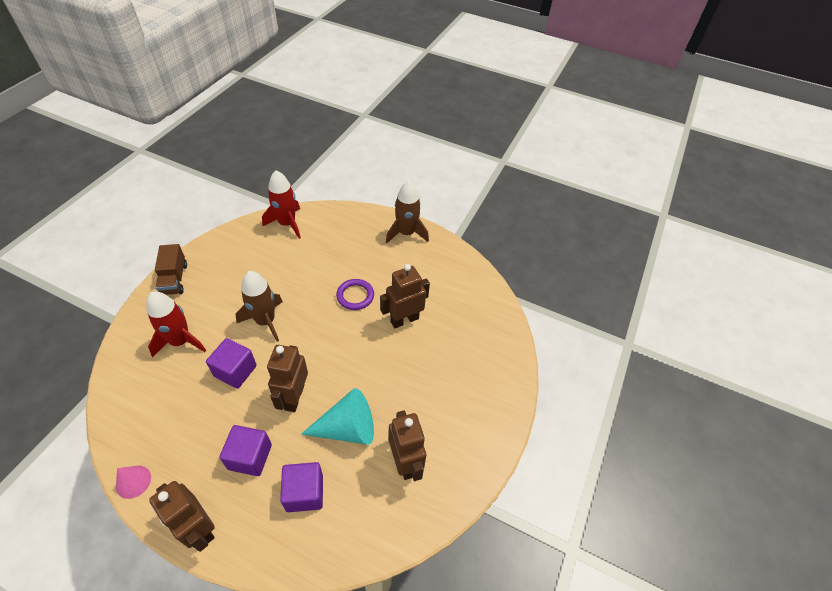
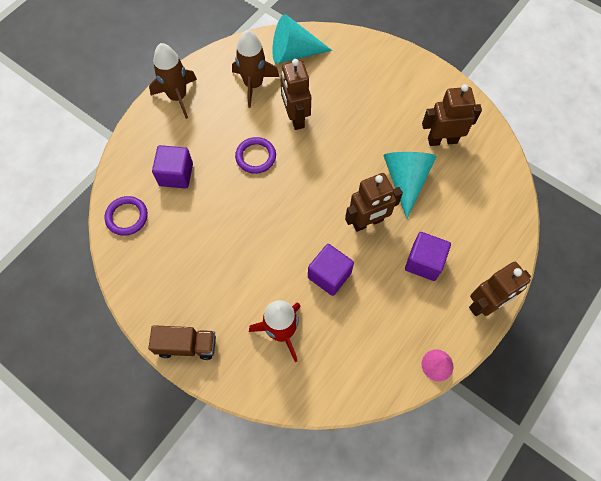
camera: 75 degrees left, 15 degrees up
brown rocket [236,271,283,342] -> brown rocket moved to [232,30,279,108]
red rocket [262,170,301,239] -> purple ring [104,196,148,236]
brown robot [267,345,308,412] -> brown robot turned 45 degrees counterclockwise [345,173,403,232]
purple cube [280,462,323,512] -> purple cube moved to [152,145,193,189]
none -> turquoise cone [272,14,332,64]

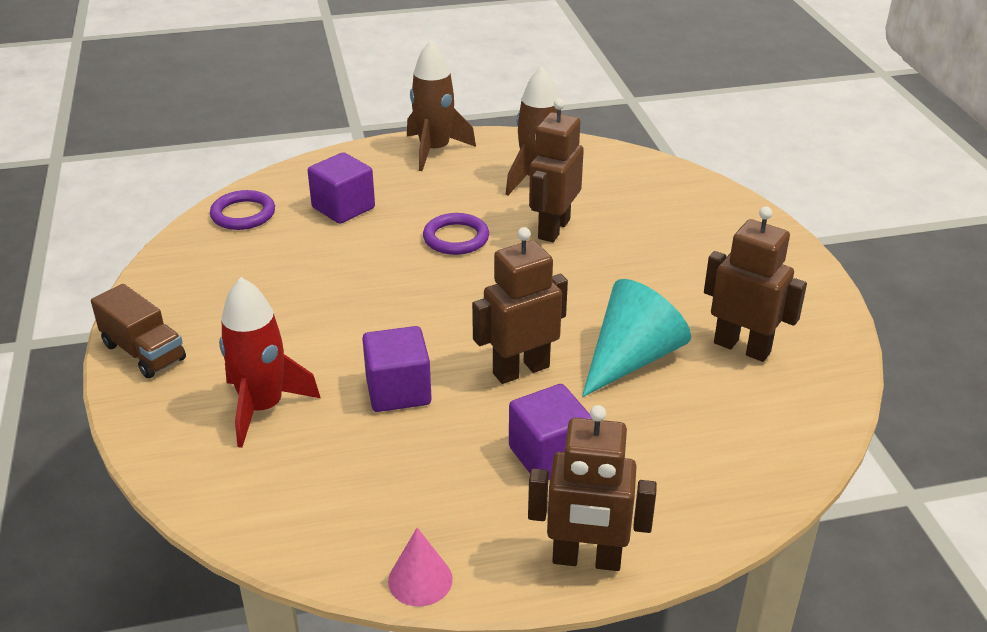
camera: 40 degrees right, 30 degrees down
turquoise cone [272,14,332,64] -> none
brown robot [345,173,403,232] -> brown robot turned 135 degrees clockwise [472,227,568,384]

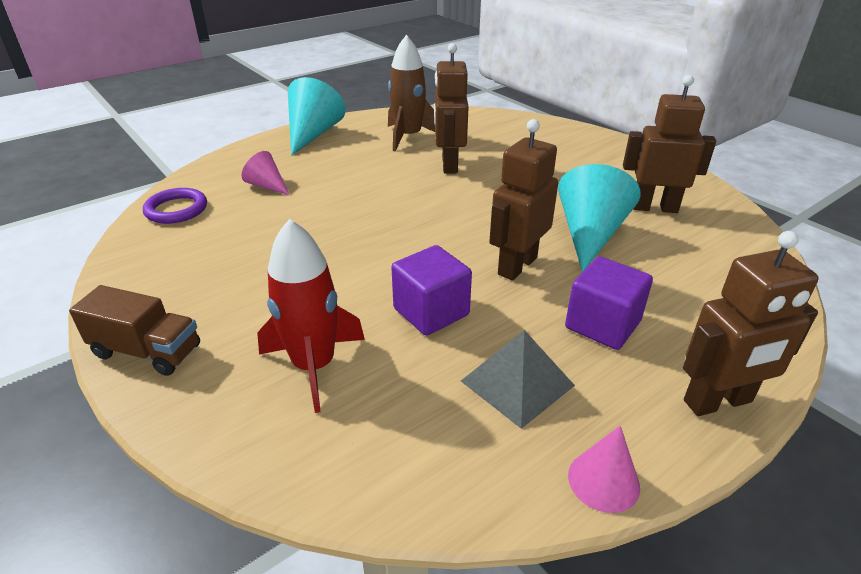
camera: 25 degrees left, 0 degrees up
purple cube [308,152,375,224] -> pink cone [242,151,289,195]
brown rocket [407,40,476,171] -> turquoise cone [288,77,346,155]
purple ring [423,213,489,255] -> none
none -> grey pyramid [461,330,575,429]

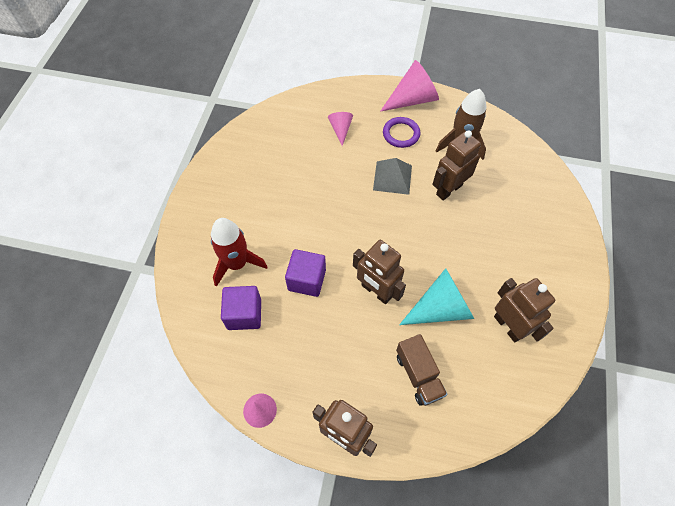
camera: 50 degrees right, 25 degrees up
brown truck [69,285,200,376] -> brown truck moved to [396,334,447,406]
purple ring [143,188,207,224] -> purple ring moved to [383,117,420,148]
turquoise cone [288,77,346,155] -> pink cone [380,60,439,112]
grey pyramid [461,330,575,429] -> grey pyramid moved to [373,158,412,195]
brown robot [489,119,558,281] -> brown robot turned 135 degrees counterclockwise [353,240,406,304]
purple cube [565,256,653,350] -> purple cube moved to [221,286,261,330]

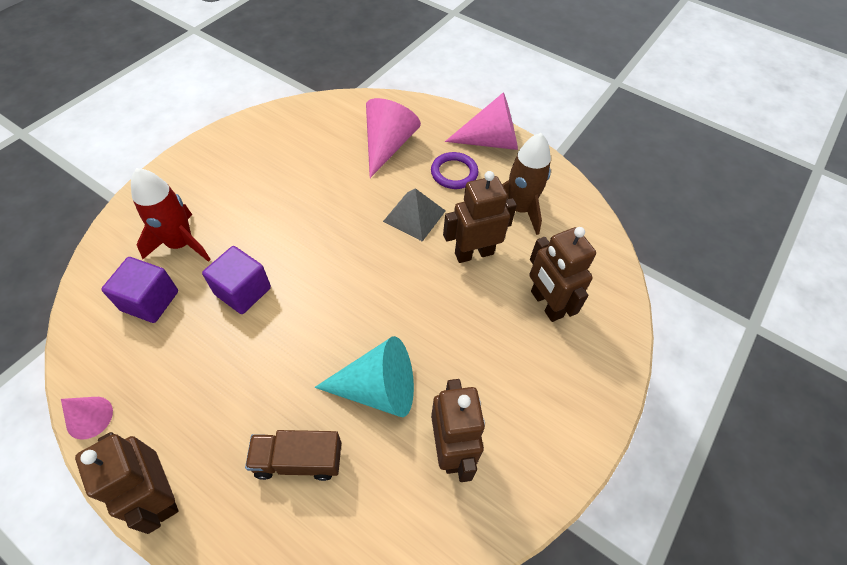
camera: 20 degrees right, 5 degrees down
pink cone [328,112,353,146] -> pink cone [366,98,421,178], size x1.82
brown robot [353,240,406,304] -> brown robot moved to [529,227,596,322]
brown truck [396,334,447,406] -> brown truck turned 90 degrees clockwise [245,430,341,481]

